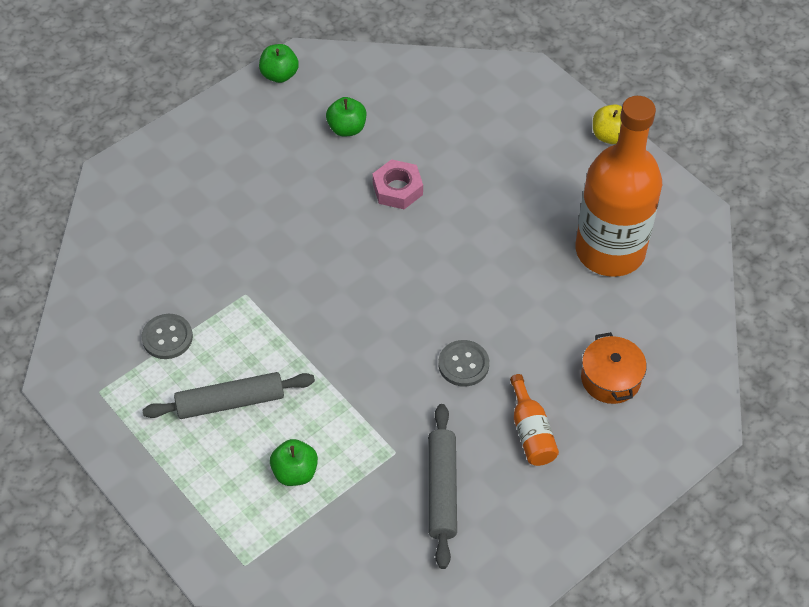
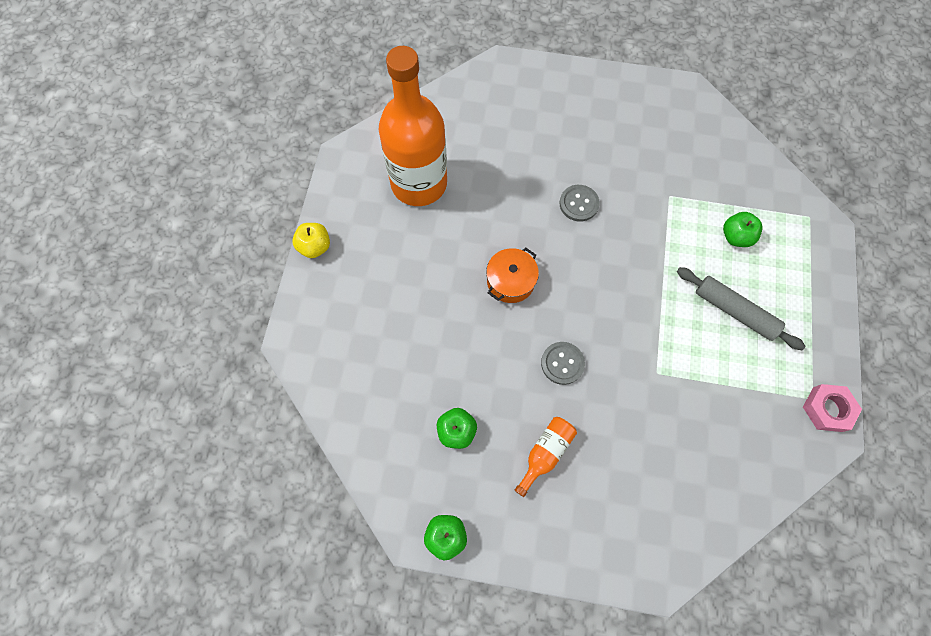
camera: 130 degrees left, 15 degrees up
grey button [142,314,193,359] -> grey button moved to [541,342,585,385]
pink nut [372,159,423,209] -> pink nut moved to [803,384,862,432]
grey rolling pin [428,404,457,569] -> none
orange bottle [510,374,559,466] -> orange bottle moved to [515,417,577,497]
orange pot [581,332,647,404] -> orange pot moved to [486,248,539,303]

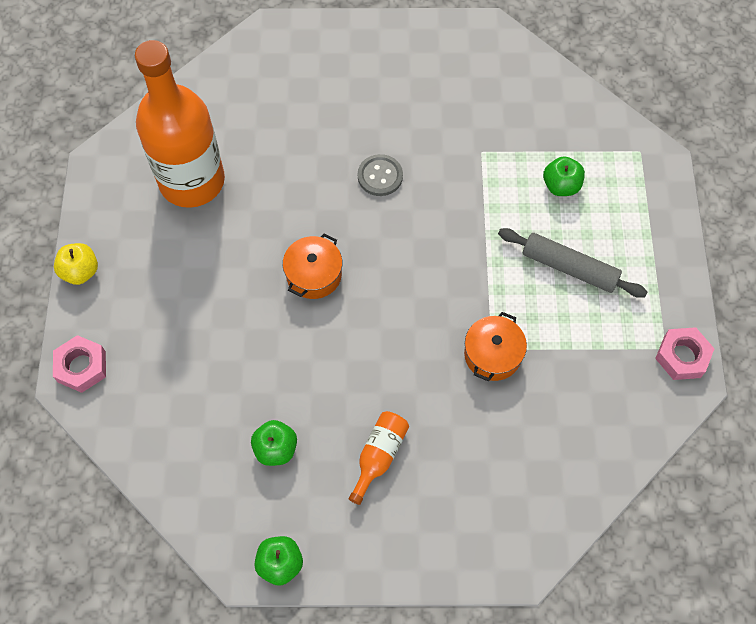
camera: 10 degrees left, 5 degrees down
grey button [541,342,585,385] -> none
none -> pink nut [53,335,106,393]
none -> orange pot [464,312,527,381]

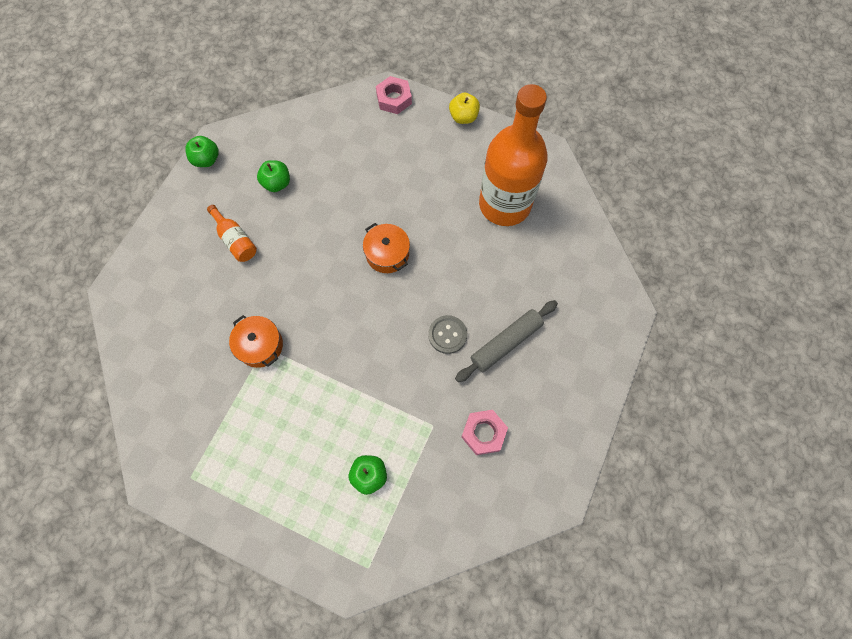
camera: 115 degrees right, 5 degrees up
grey rolling pin [498,228,647,298] -> grey rolling pin moved to [455,300,558,382]
pink nut [655,327,715,380] -> pink nut moved to [461,410,508,455]

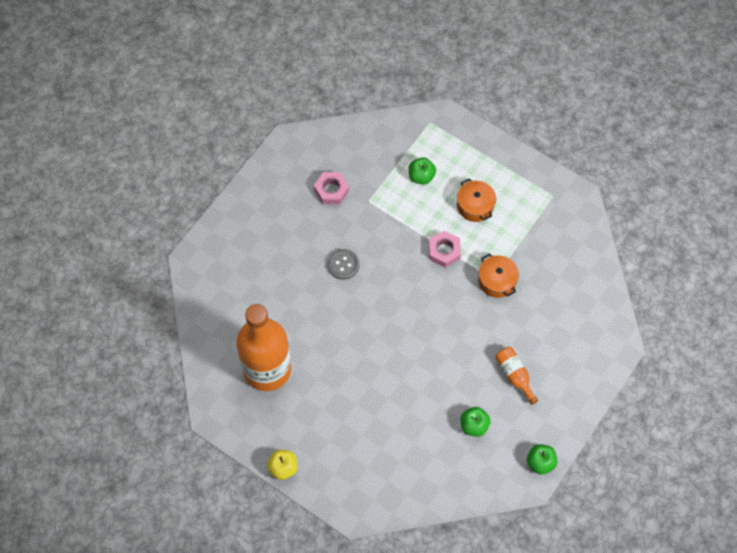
camera: 170 degrees left, 5 degrees down
orange pot [363,223,410,273] -> orange pot moved to [457,178,496,222]
pink nut [376,76,412,114] -> pink nut moved to [429,231,461,268]
grey rolling pin [455,300,558,382] -> none

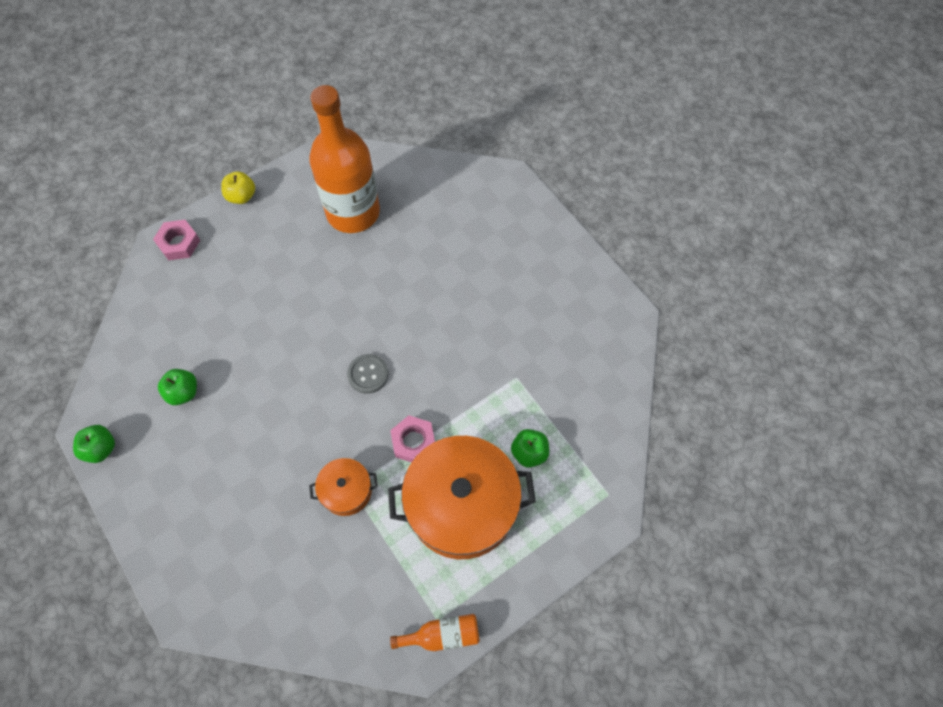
camera: 110 degrees right, 0 degrees up
pink nut [314,172,349,204] -> pink nut moved to [153,220,200,260]
grey button [328,249,360,280] -> grey button moved to [347,354,389,394]
orange pot [457,178,496,222] -> orange pot [388,436,536,559], size x2.09
orange bottle [495,347,538,405] -> orange bottle moved to [390,614,480,651]

